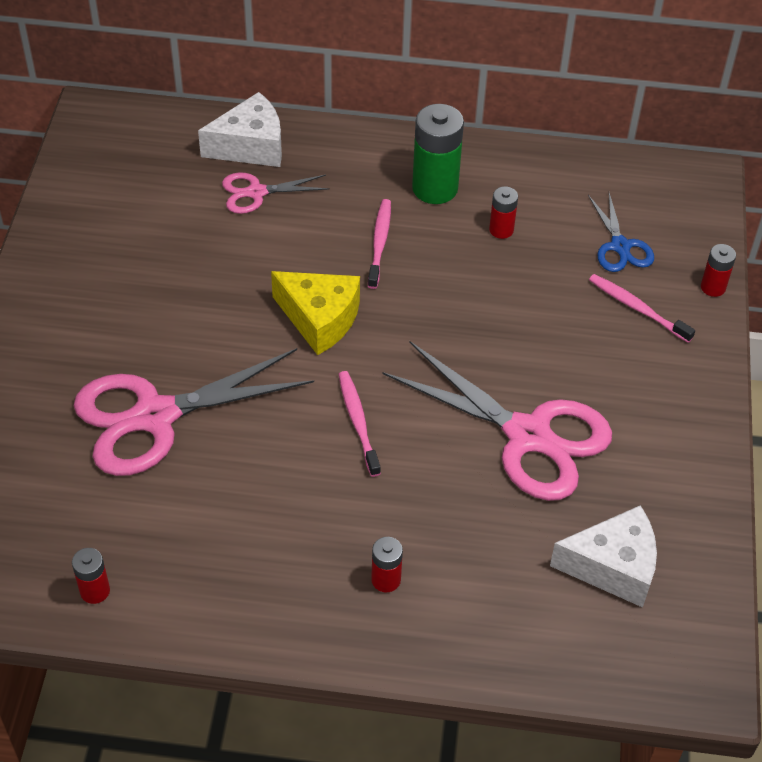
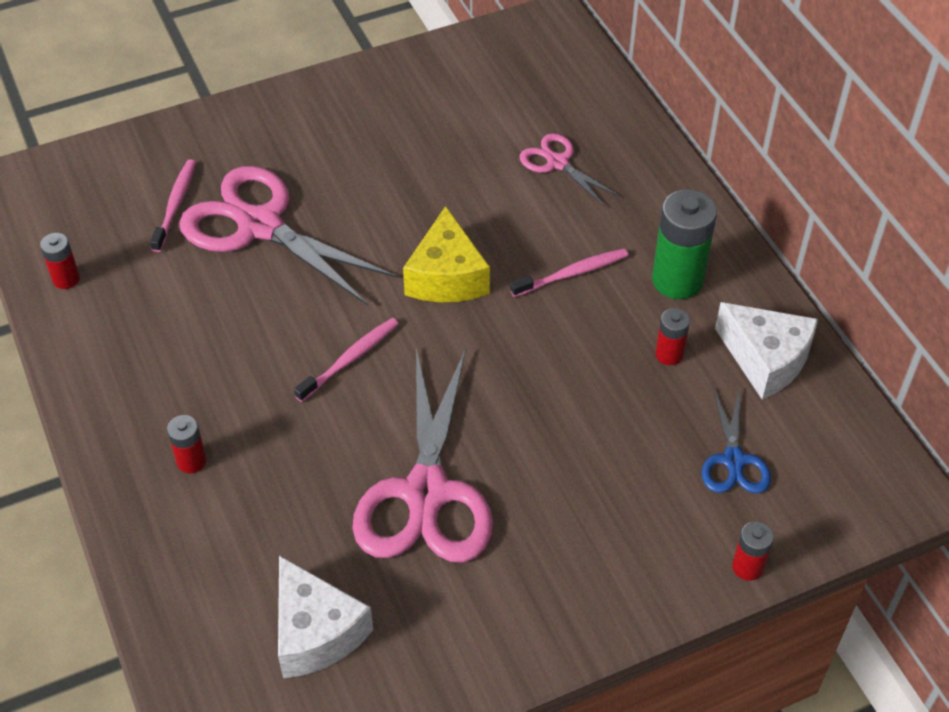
camera: 60 degrees right, 0 degrees up
white cheese [198,92,282,167] -> white cheese moved to [715,302,818,400]
blue scissors [588,193,654,272] -> blue scissors turned 45 degrees counterclockwise [701,387,771,493]
pink toothbrush [589,274,695,343] -> pink toothbrush moved to [150,159,196,252]

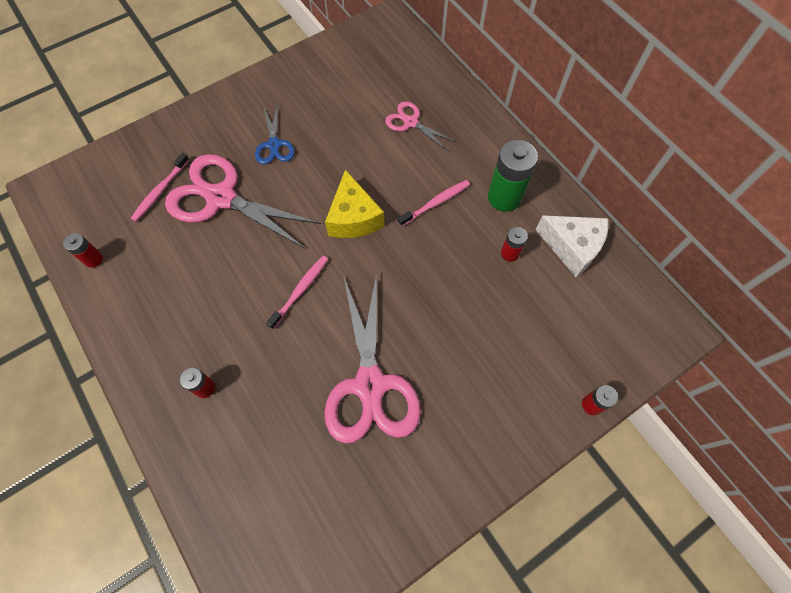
camera: 10 degrees left, 15 degrees up
pink toothbrush [150,159,196,252] -> pink toothbrush turned 150 degrees counterclockwise [131,153,189,222]
white cheese [278,555,373,678] -> none
blue scissors [701,387,771,493] -> blue scissors moved to [255,103,295,164]

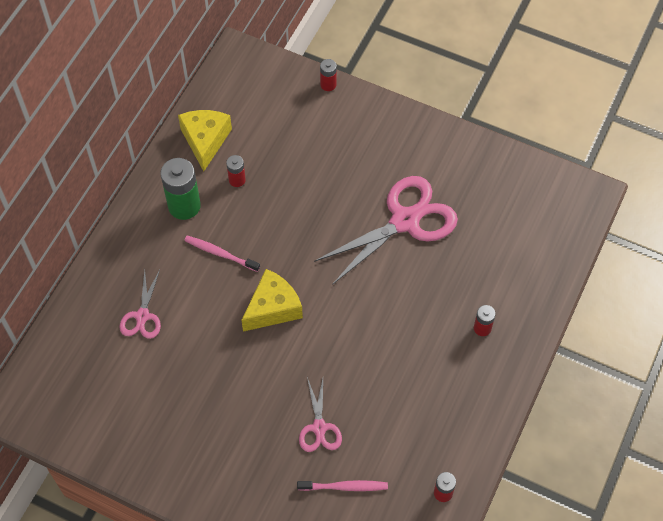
camera: 120 degrees left, 5 degrees down
pink scissors [165,154,321,248] -> pink scissors [299,377,342,452], size x0.51
blue scissors [255,103,295,164] -> none
pink toothbrush [266,256,328,329] -> none
white cheese [536,215,608,277] -> yellow cheese [178,110,232,171]

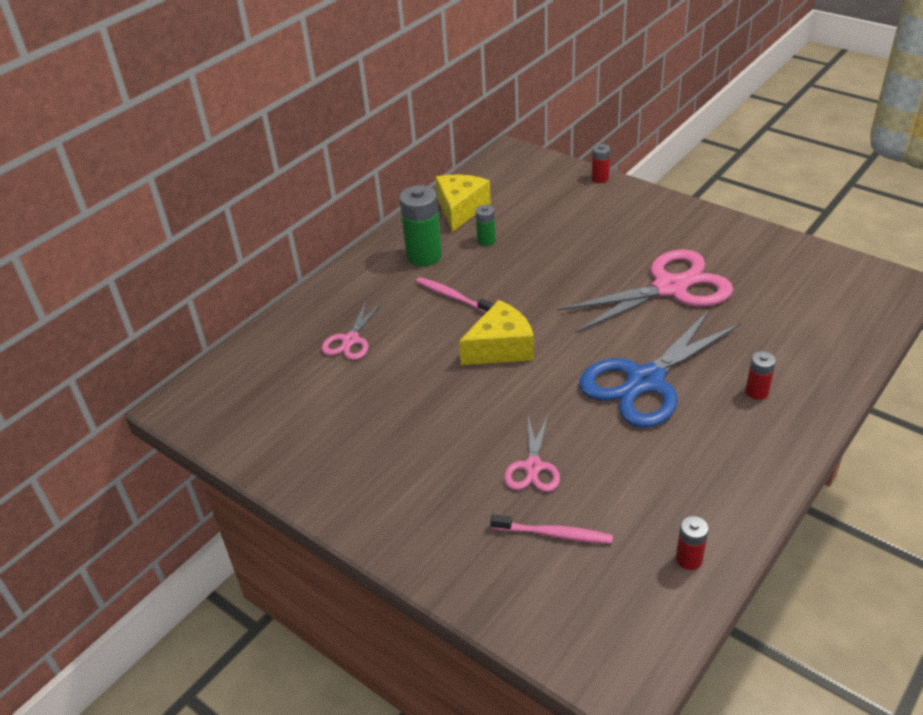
camera: 15 degrees right, 20 degrees down
red battery [226,155,246,187] -> green battery [476,205,496,246]
none -> blue scissors [579,309,741,428]

